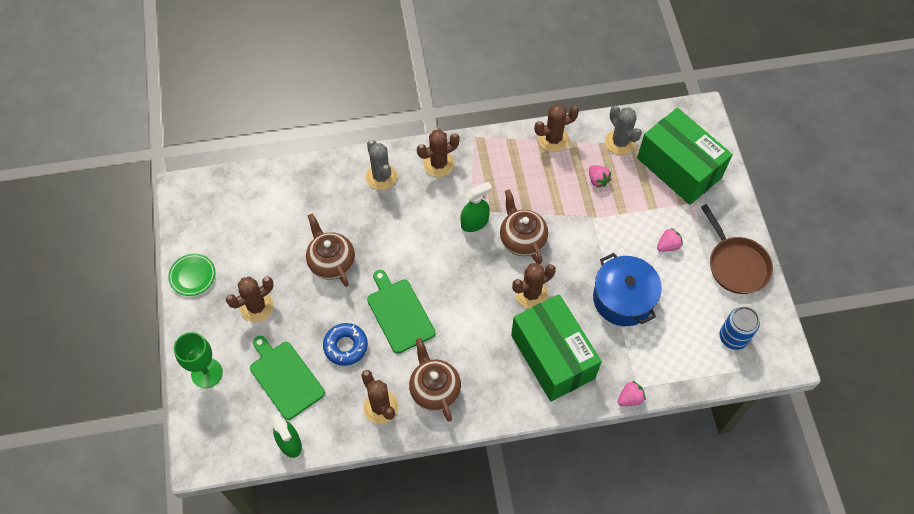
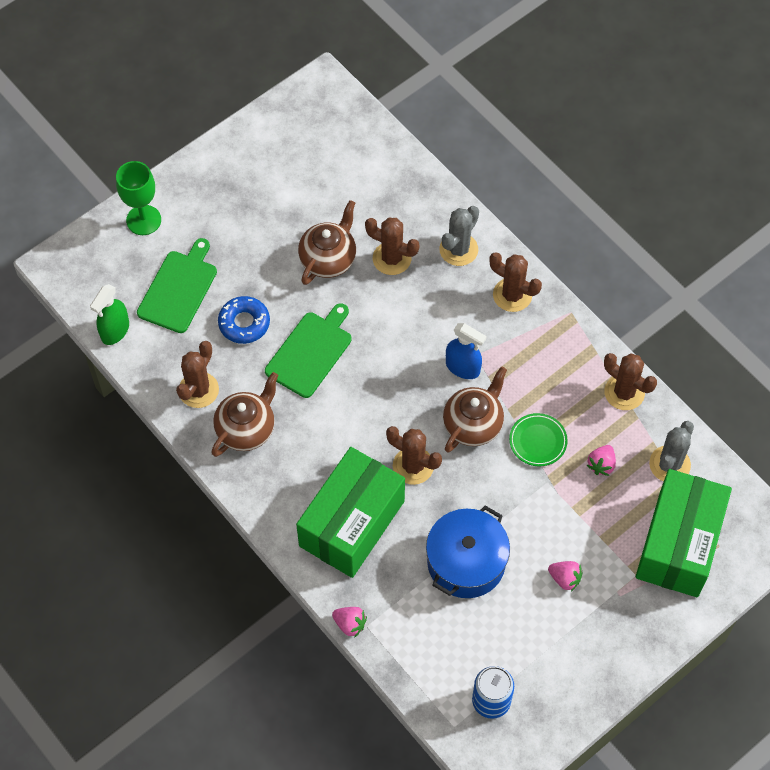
camera: 60 degrees right, 0 degrees up
green plate [168,254,215,296] -> green plate moved to [509,413,568,466]
brown cactus [226,276,274,322] -> brown cactus moved to [365,218,420,275]
green spray bottle [461,182,492,232] -> blue spray bottle [446,323,487,379]
brown pan [701,204,773,294] -> none

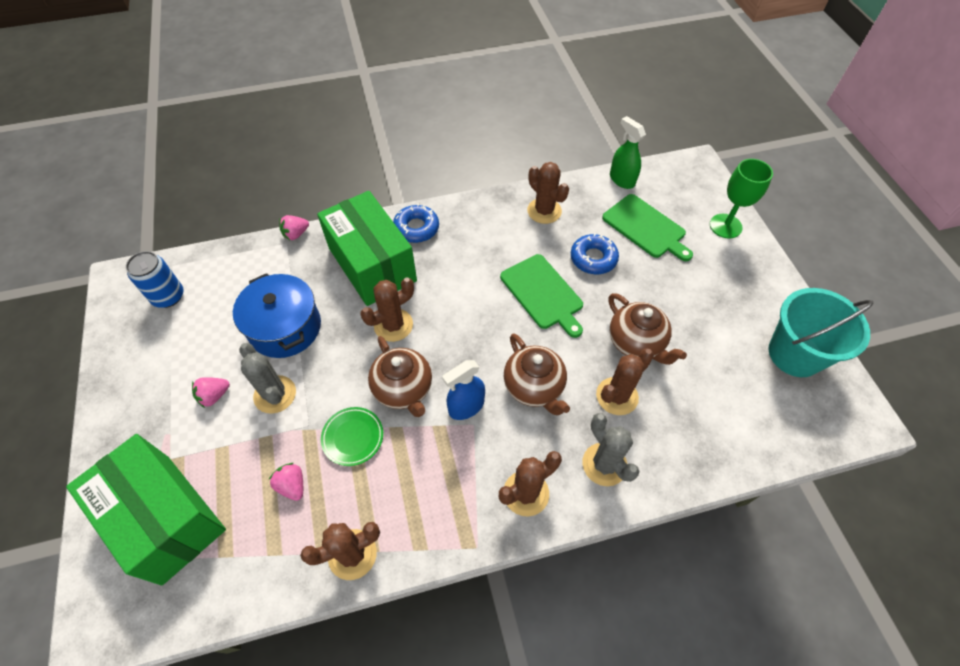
camera: 115 degrees right, 5 degrees down
brown teapot [211,372,279,457] -> brown teapot moved to [504,333,570,415]
grey cactus [649,421,694,481] -> grey cactus moved to [239,343,296,414]
none -> blue donut [393,203,439,243]
none -> turquoise bucket [768,288,873,377]

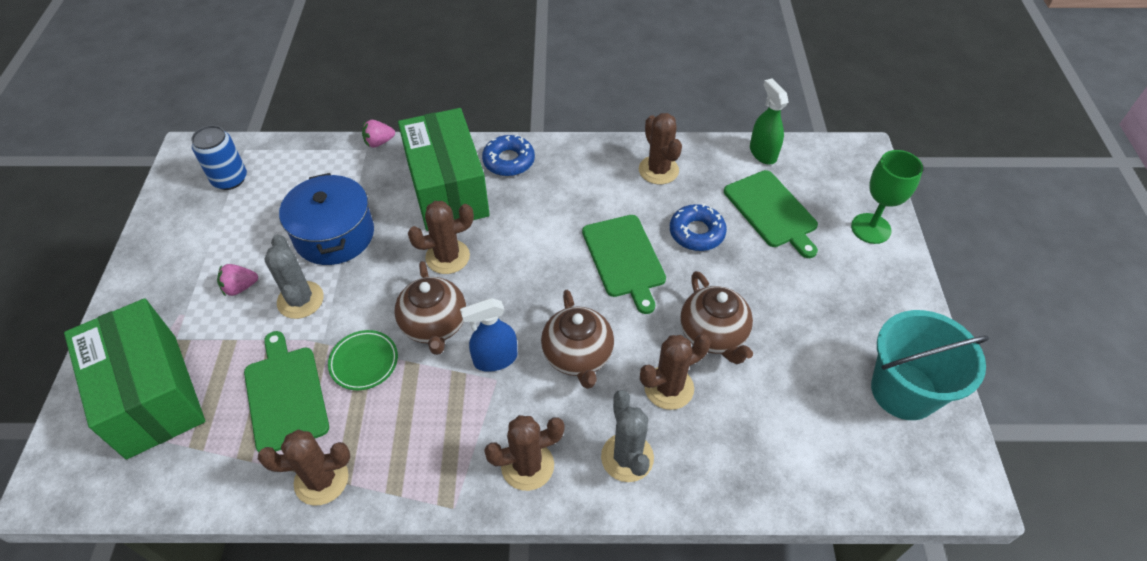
camera: 15 degrees right, 5 degrees down
pink strawberry [269,463,303,501] -> green cutting board [244,331,329,453]

